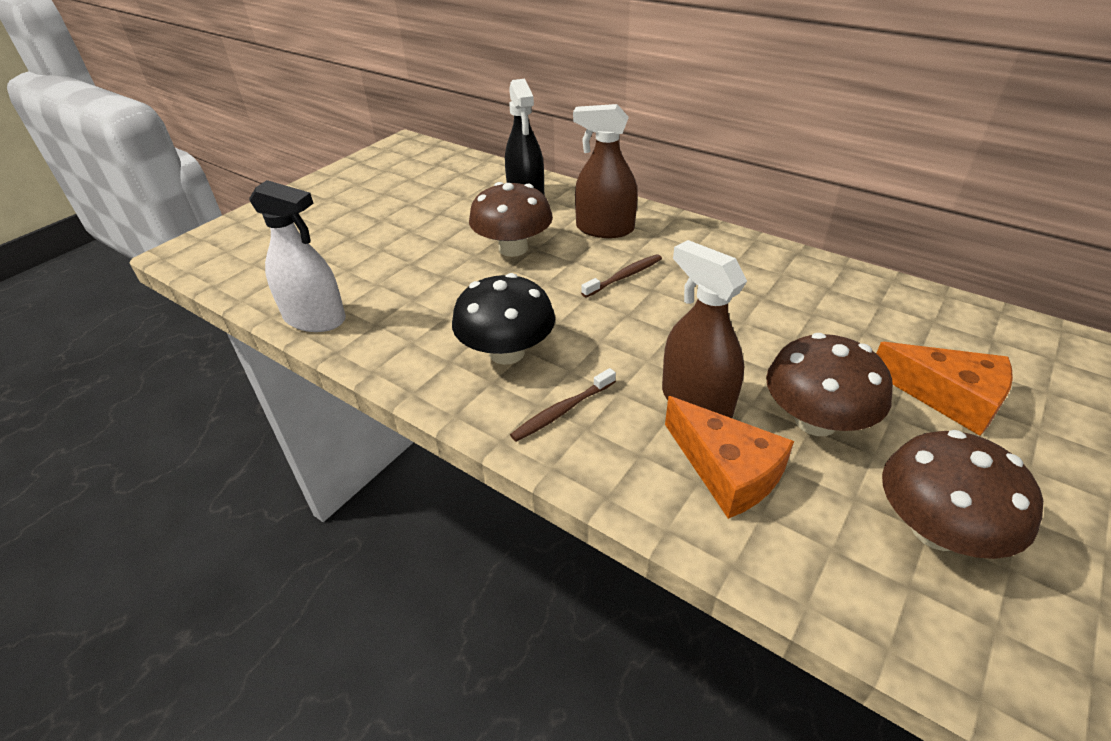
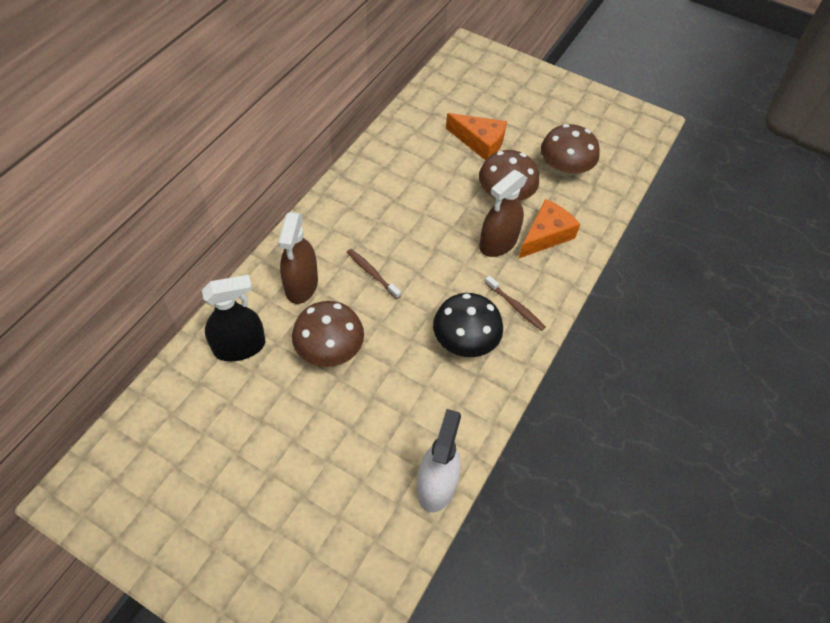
camera: 100 degrees left, 15 degrees up
orange cheese [876,342,1013,436] -> orange cheese turned 90 degrees clockwise [446,113,507,160]

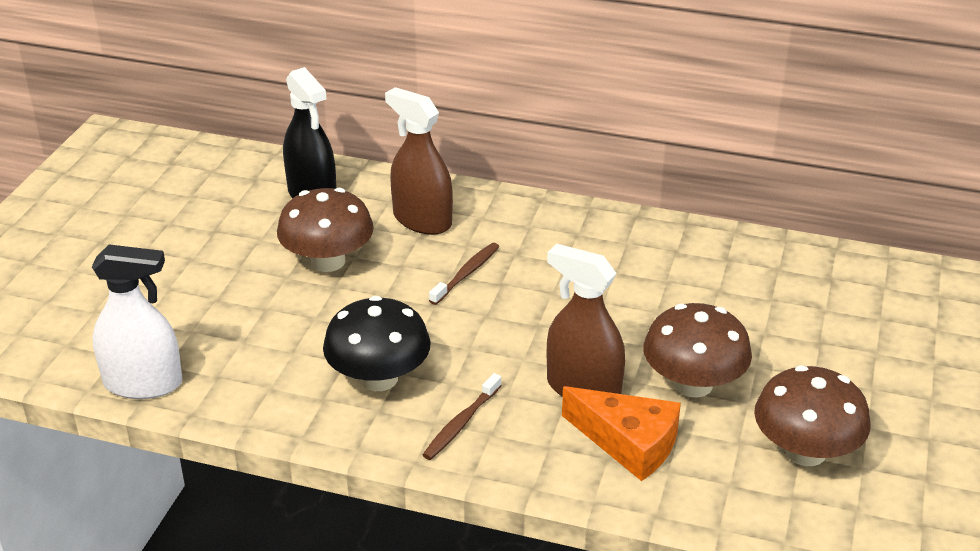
camera: 80 degrees right, 20 degrees down
brown spray bottle [278,212,318,304] -> brown spray bottle turned 45 degrees clockwise [385,87,453,235]
orange cheese [446,113,507,160] -> none

